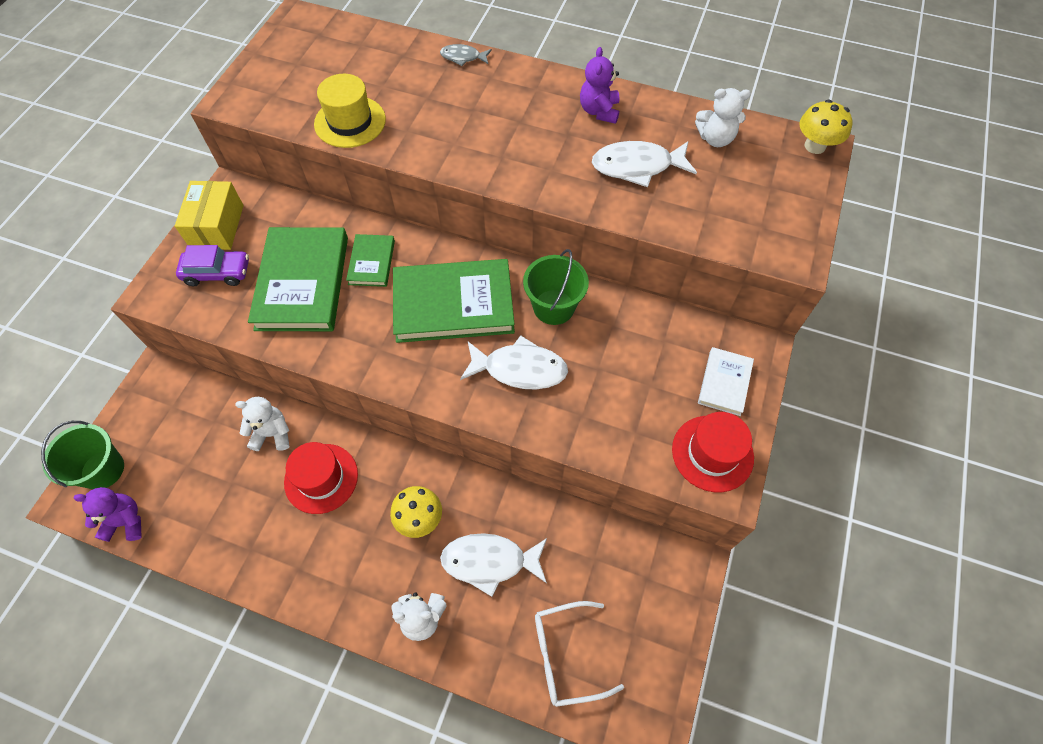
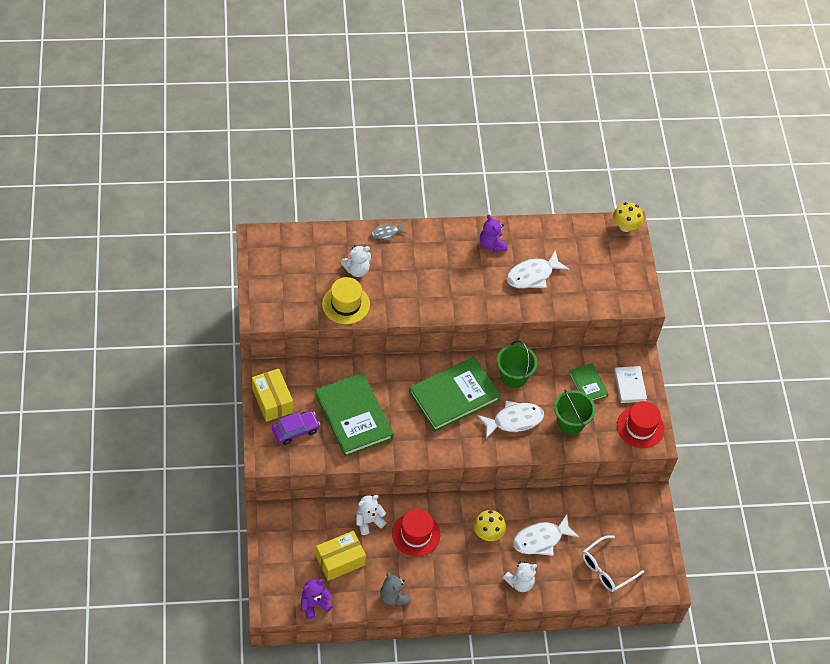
camera: 30 degrees left, 5 degrees down
green bucket [41,421,124,489] -> green bucket moved to [554,390,595,435]
green book [346,234,395,287] -> green book moved to [569,363,608,401]
white teddy bear [695,88,751,147] -> white teddy bear moved to [341,245,371,277]
none -> yellow box [316,531,366,581]
none -> grey teddy bear [380,572,411,605]

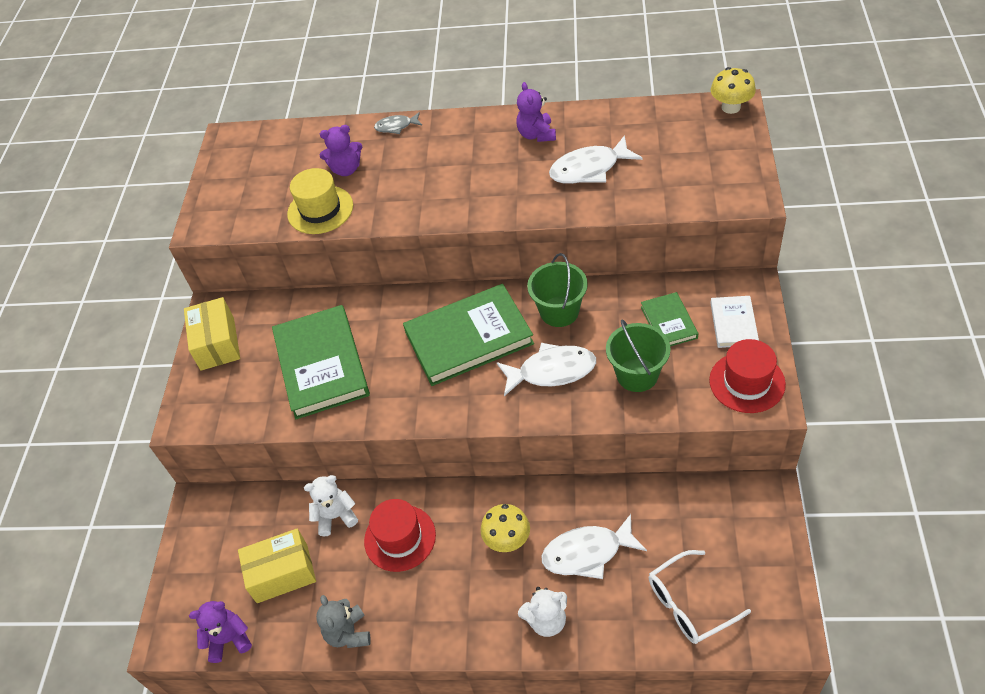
camera: 20 degrees right, 5 degrees down
purple car [272,411,320,445] -> none
white teddy bear [341,245,371,277] -> purple teddy bear [320,125,362,176]

